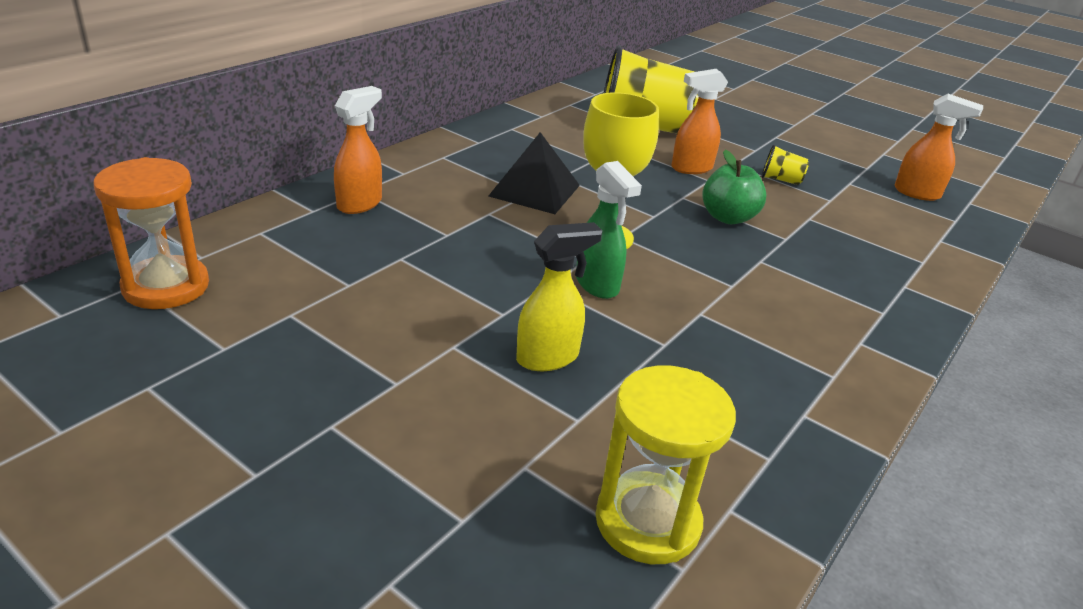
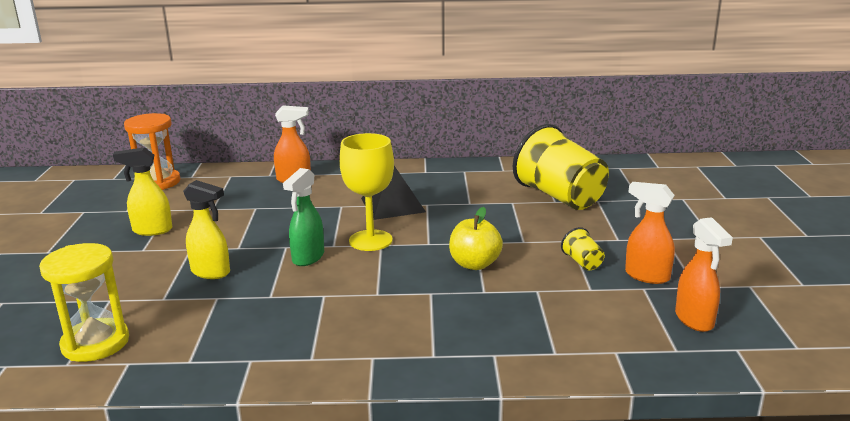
camera: 55 degrees right, 10 degrees down
orange spray bottle [671,69,728,174] -> orange spray bottle moved to [625,182,675,284]
green apple [702,150,767,224] -> yellow apple [449,207,503,270]
none -> yellow spray bottle [113,147,172,236]

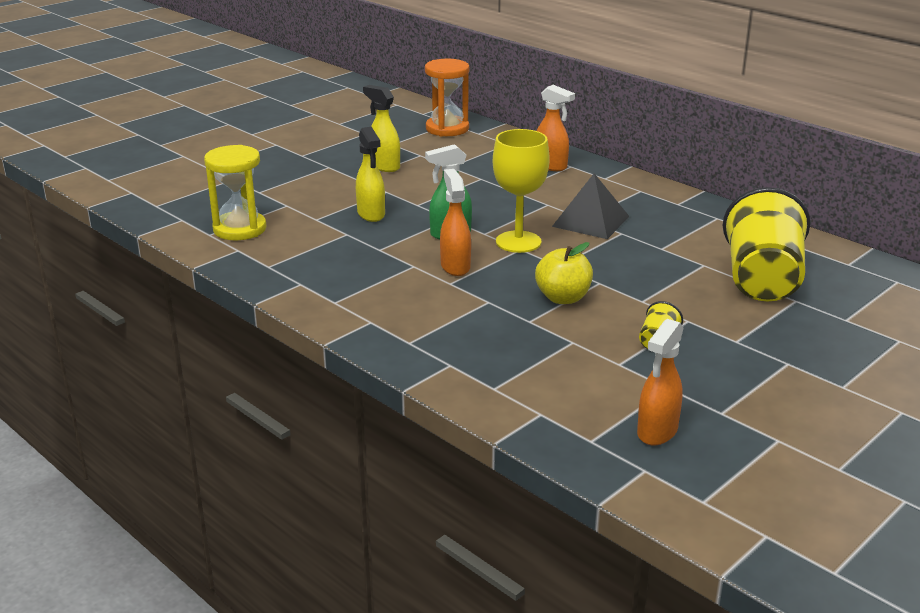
camera: 45 degrees right, 5 degrees up
orange spray bottle [625,182,675,284] -> orange spray bottle moved to [440,169,471,276]

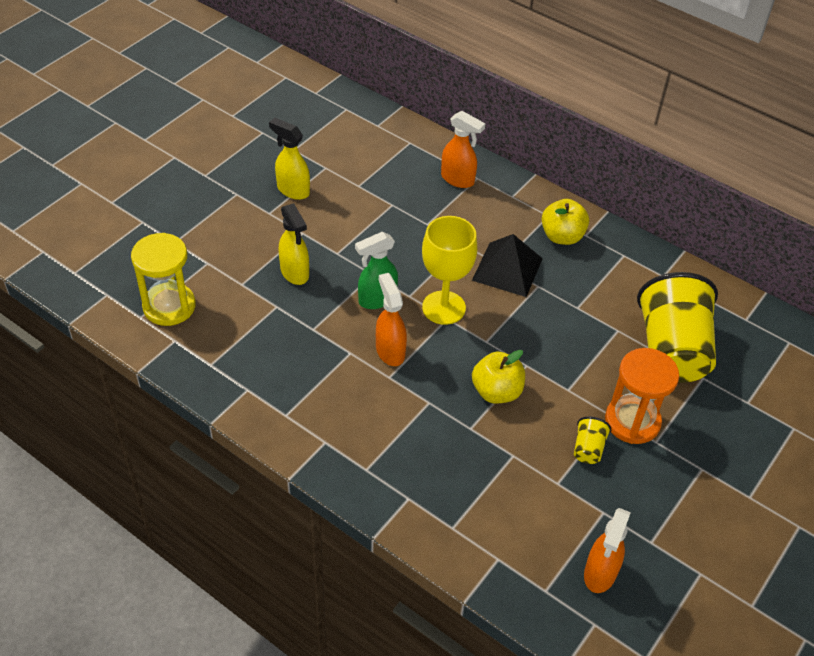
camera: 10 degrees left, 20 degrees up
orange hourglass [425,59,469,137] -> orange hourglass moved to [605,348,679,444]
none -> yellow apple [541,199,589,245]

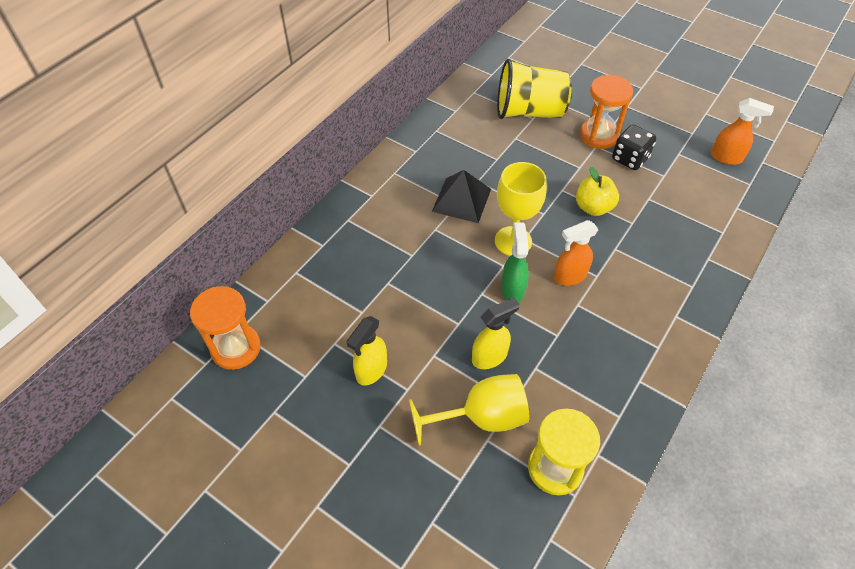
camera: 90 degrees left, 5 degrees up
green spray bottle [355,232,398,309] -> green spray bottle turned 150 degrees counterclockwise [501,222,529,303]
orange spray bottle [441,111,485,188] -> none
yellow apple [541,199,589,245] -> none
yellow cup [574,417,611,464] -> black dice [612,124,656,170]
none -> orange hourglass [190,286,261,370]
none -> yellow goblet [409,374,530,445]

